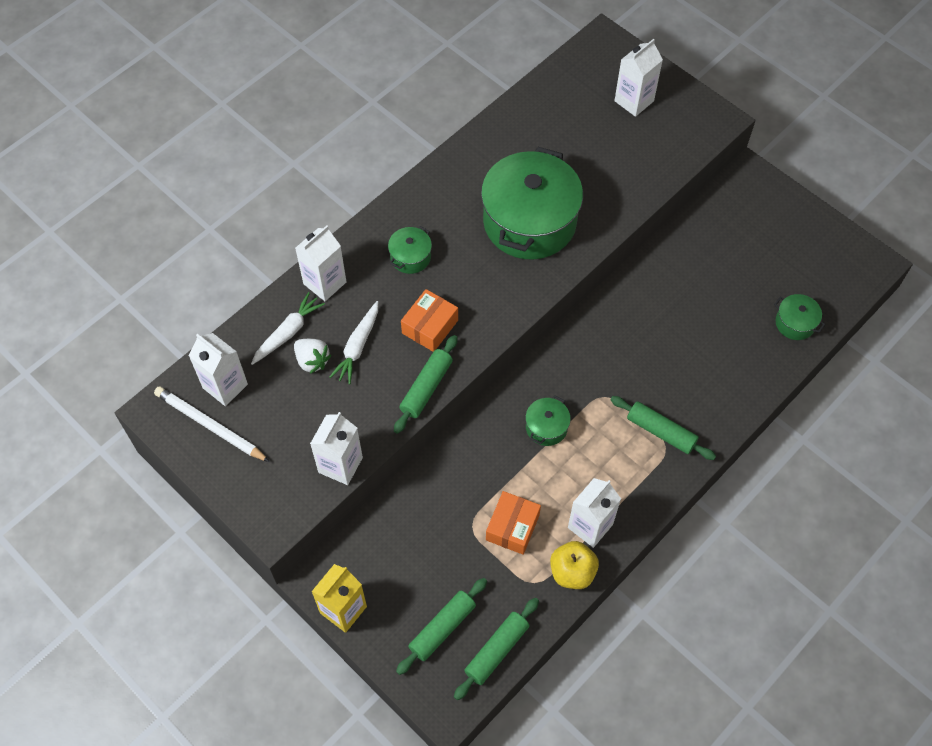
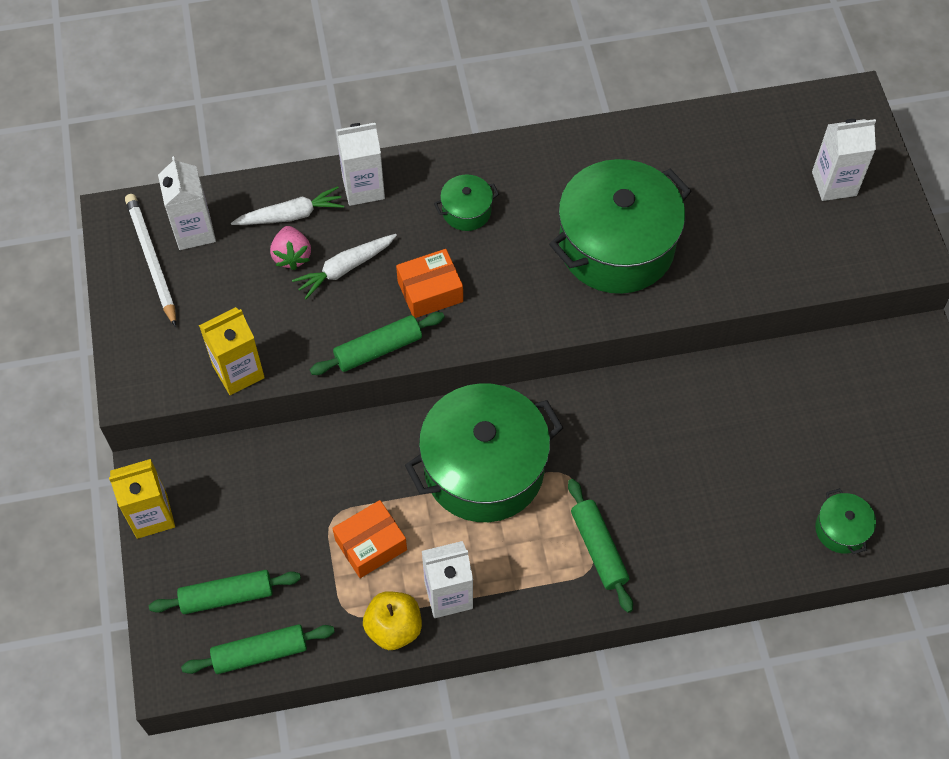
camera: 35 degrees right, 0 degrees up
white strawberry [294,339,331,374] -> pink strawberry [270,226,311,270]
white carton [310,412,363,485] -> yellow carton [199,307,265,395]
green pot [525,395,571,446] -> green pot [405,383,563,522], size x2.32

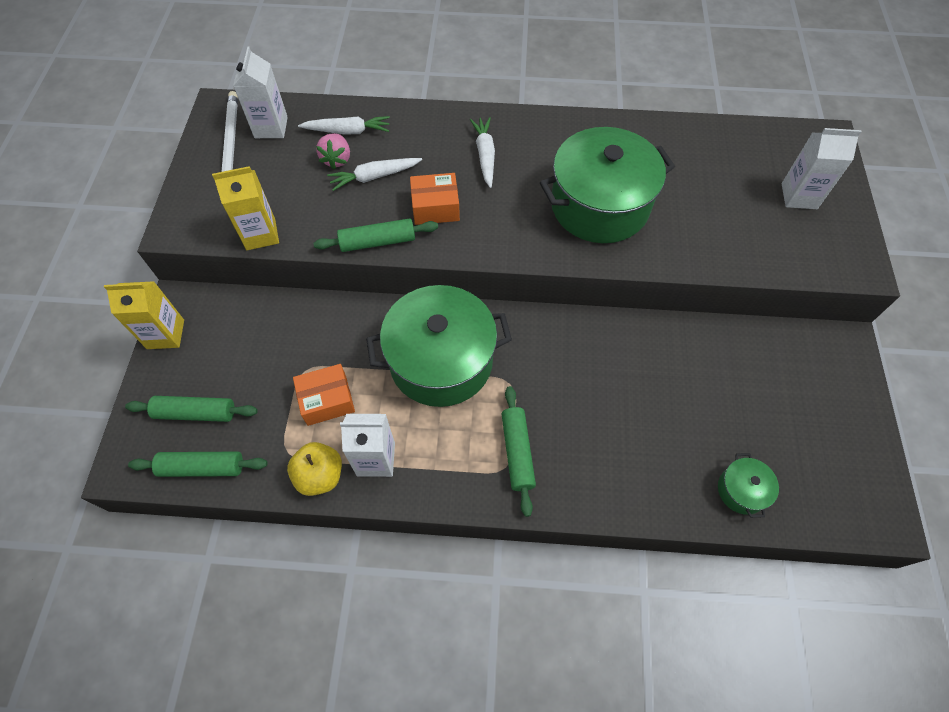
camera: 15 degrees right, 0 degrees up
white carton [336,123,385,206] -> none
green pot [434,175,499,231] -> white carrot [470,117,495,188]

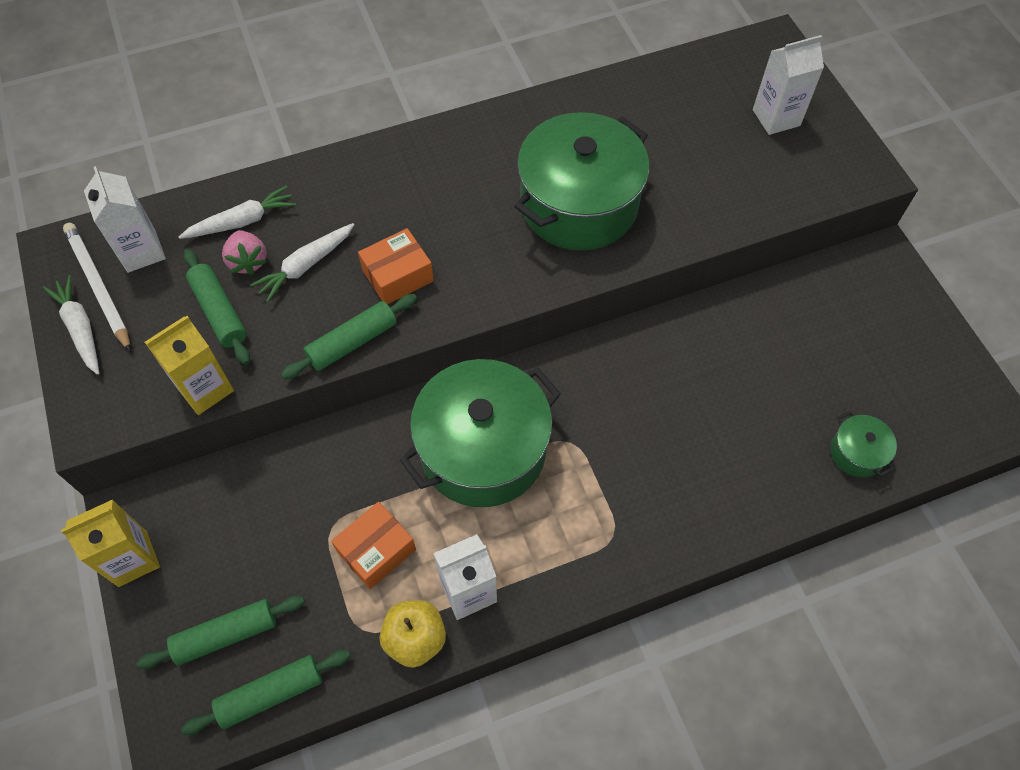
camera: 25 degrees left, 0 degrees up
white carrot [470,117,495,188] -> white carrot moved to [43,275,100,375]
green rolling pin [502,386,536,517] -> green rolling pin moved to [183,249,250,365]

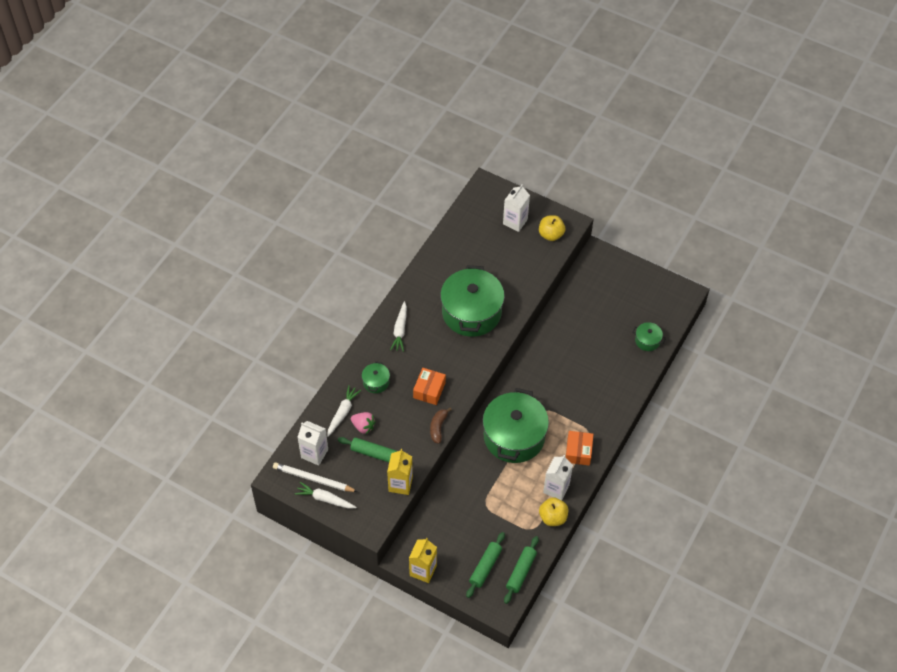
camera: 40 degrees left, 5 degrees down
white carrot [251,223,354,302] -> white carrot moved to [390,301,407,352]
green rolling pin [281,294,417,379] -> brown banana [430,408,452,444]
orange box [331,502,416,589] -> orange box moved to [566,431,594,466]
none -> green pot [362,361,390,393]
none -> yellow apple [539,215,565,241]

